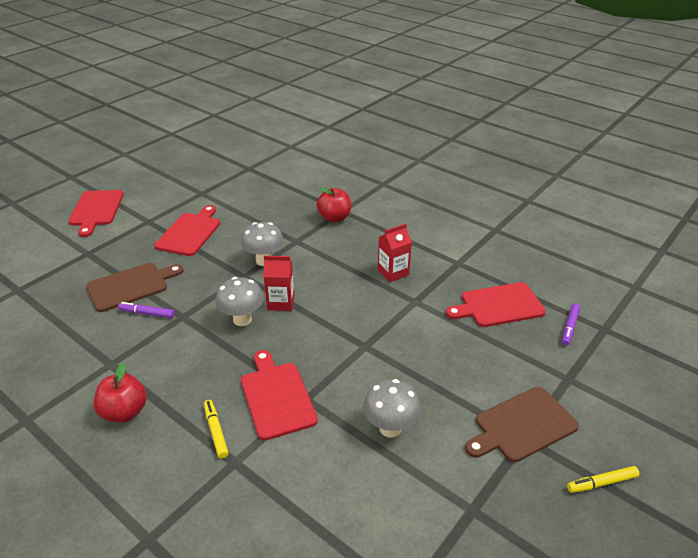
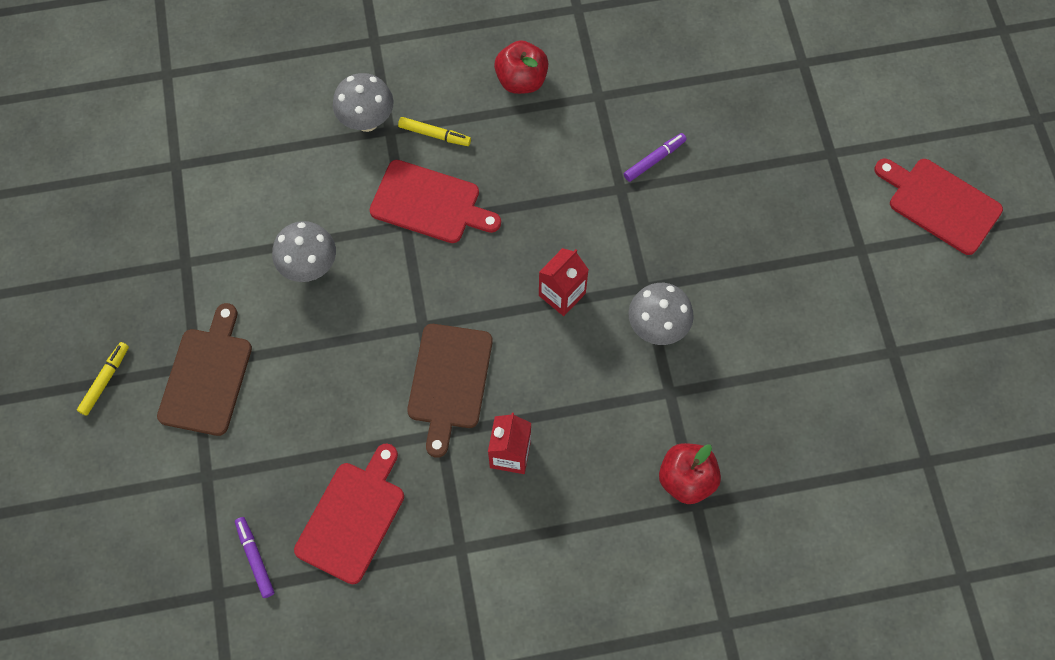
camera: 130 degrees right, 30 degrees up
brown cutting board [86,263,184,312] -> brown cutting board moved to [407,324,493,458]
red cutting board [154,205,220,256] -> none
grey mushroom [215,277,264,326] -> grey mushroom moved to [333,73,394,132]

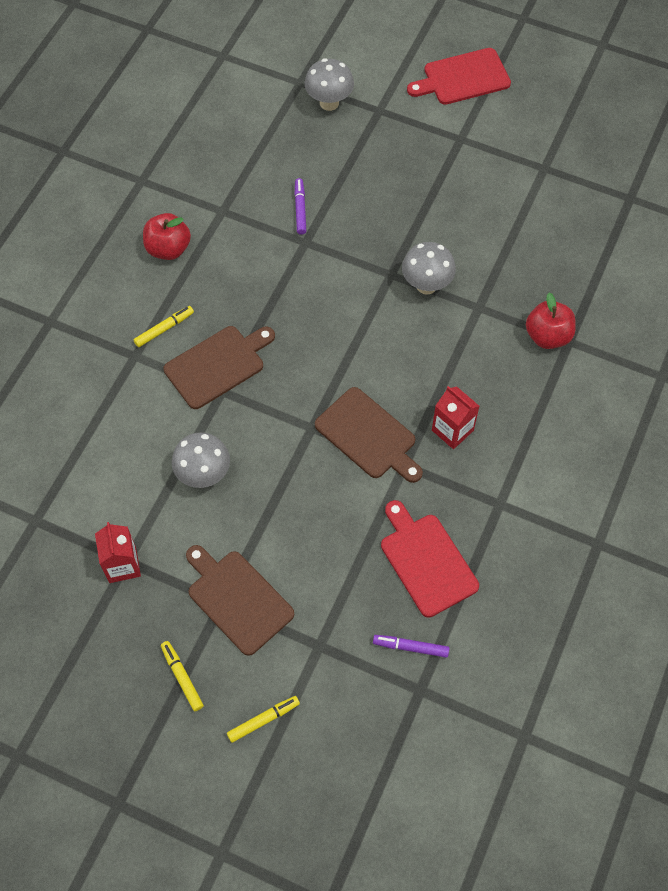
camera: 55 degrees left, 5 degrees down
grey mushroom [333,73,394,132] -> grey mushroom moved to [305,58,354,111]
red cutting board [370,160,501,243] -> brown cutting board [163,326,275,409]
red carton [539,248,589,316] -> red carton moved to [95,522,141,583]
none -> yellow marker [227,696,300,743]

